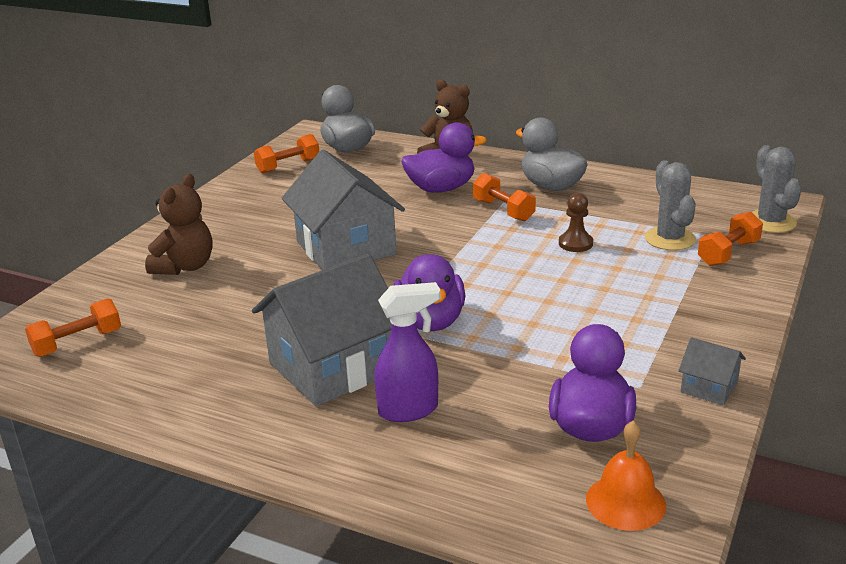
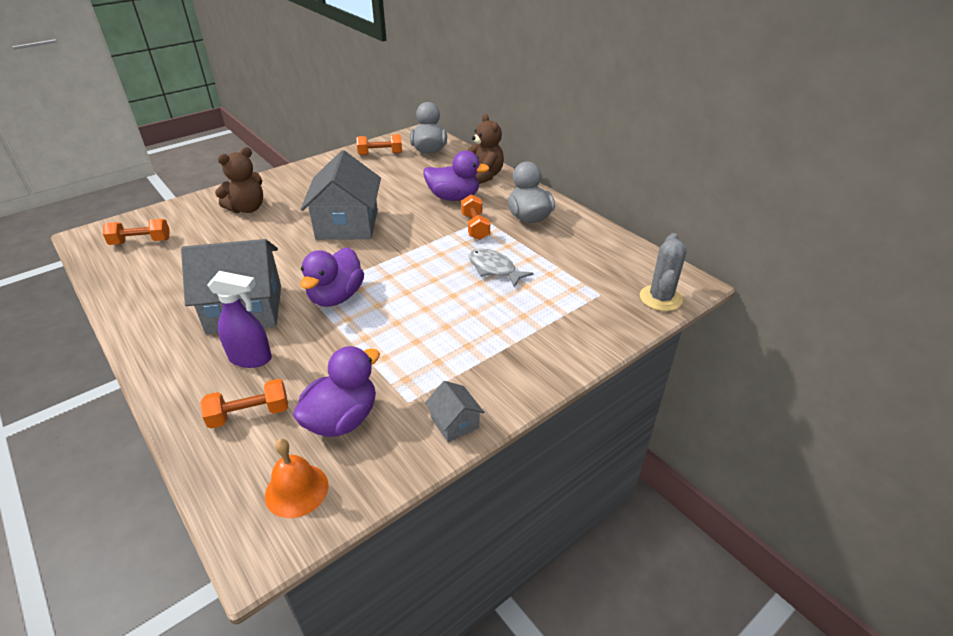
camera: 25 degrees right, 10 degrees up
brown pawn [559,193,593,252] -> grey fish [469,248,534,287]
grey cactus [645,160,696,251] -> none
orange dumbbell [698,211,763,266] -> orange dumbbell moved to [200,379,288,429]

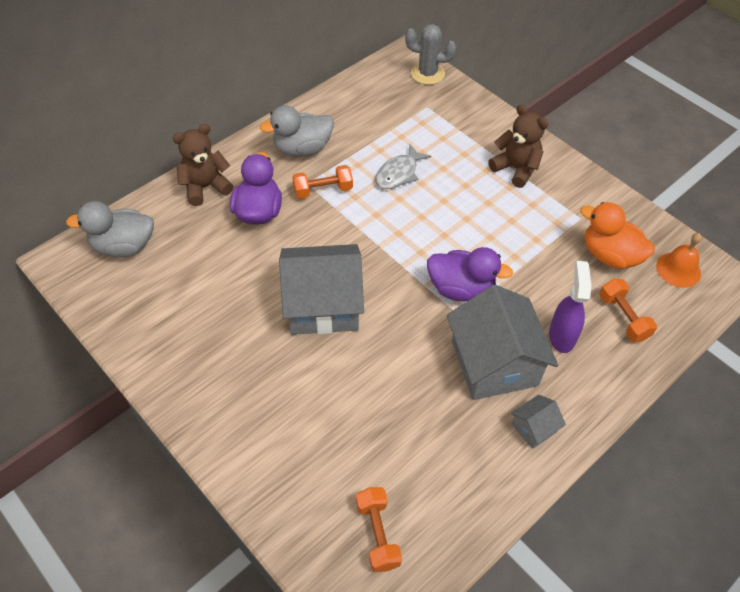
camera: 95 degrees left, 15 degrees up
brown teddy bear [215,147,263,213] -> brown teddy bear moved to [488,105,548,188]
purple duck [293,346,380,437] -> orange duck [580,202,655,269]
orange dumbbell [356,134,402,155] -> none
grey house [425,381,484,442] -> grey house moved to [511,395,566,449]

